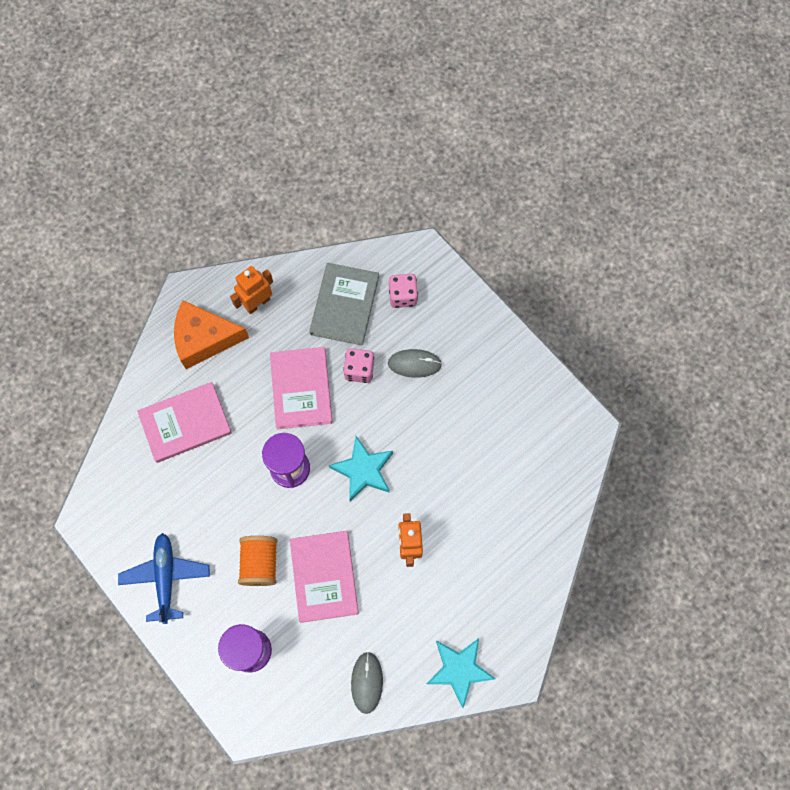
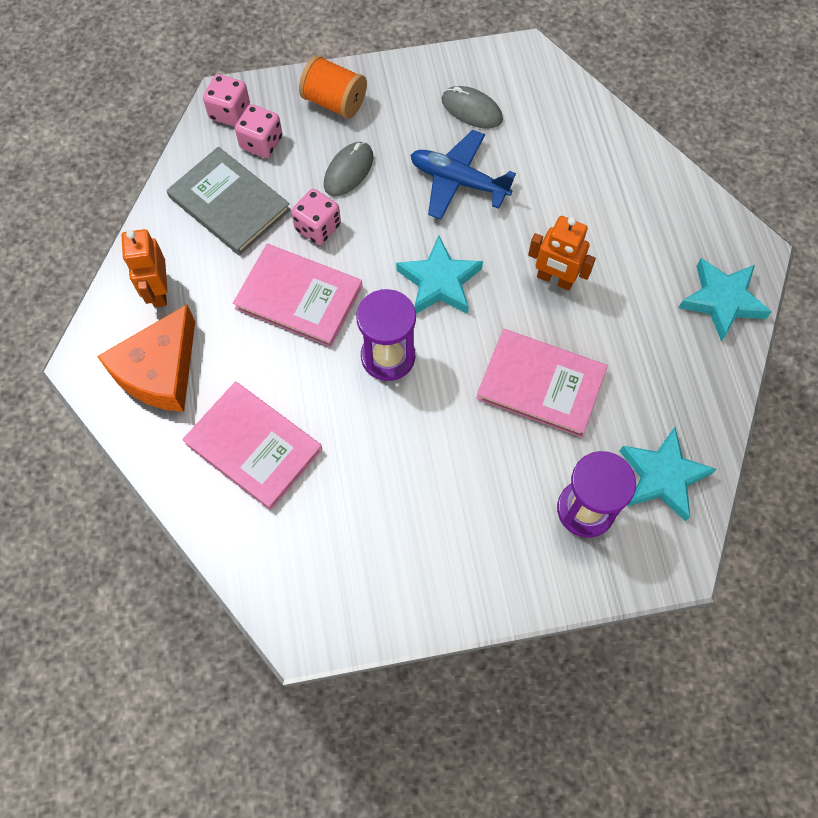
camera: 60 degrees left, 5 degrees down
blue plane [118,533,210,624] -> blue plane moved to [410,130,516,220]
pink book [137,382,232,463] -> pink book turned 60 degrees counterclockwise [182,381,322,510]
orange spool [238,536,278,586] -> orange spool moved to [299,55,367,119]
grey mouse [351,652,383,714] -> grey mouse moved to [441,86,503,129]
none -> pink dice [203,74,250,126]
none -> turquoise star [619,427,716,521]

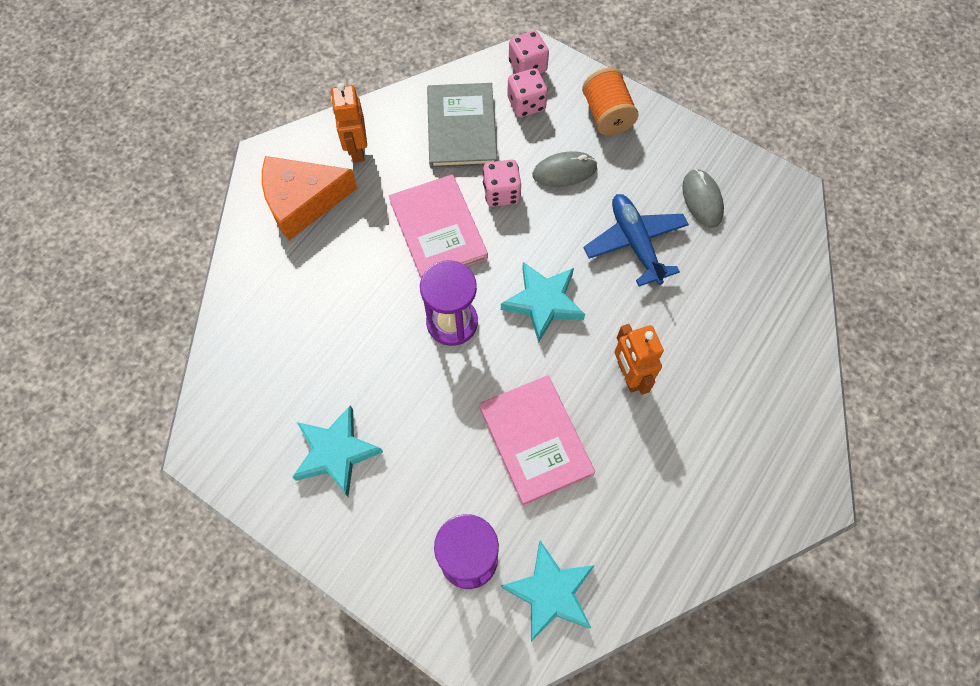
camera: 45 degrees right, 0 degrees up
orange robot [122,229,168,308] -> orange robot turned 45 degrees counterclockwise [331,83,367,163]
pink book [182,381,322,510] -> none
turquoise star [678,258,772,342] -> turquoise star moved to [292,405,383,497]

